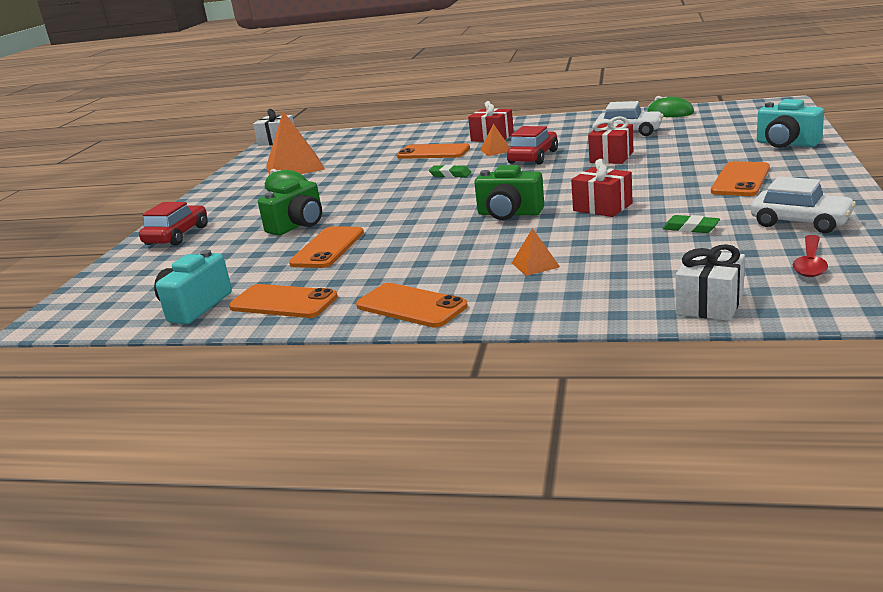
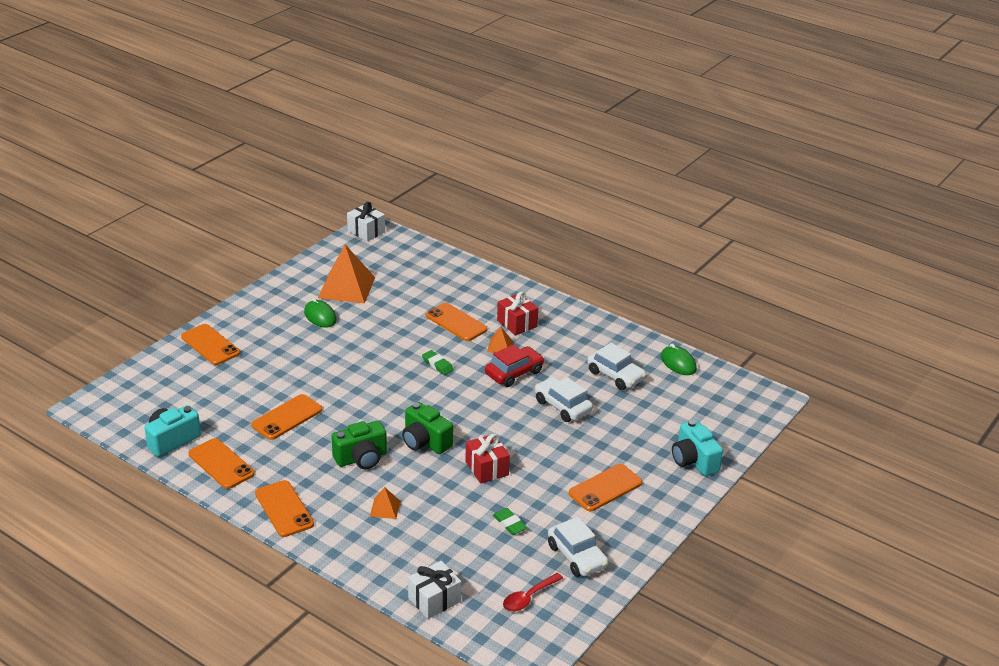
camera: 20 degrees right, 10 degrees up
red car [139,202,208,246] -> orange phone [181,324,240,365]
green camera [258,180,322,236] -> green camera moved to [331,421,387,469]
red gift [588,116,633,164] -> white car [535,377,593,422]

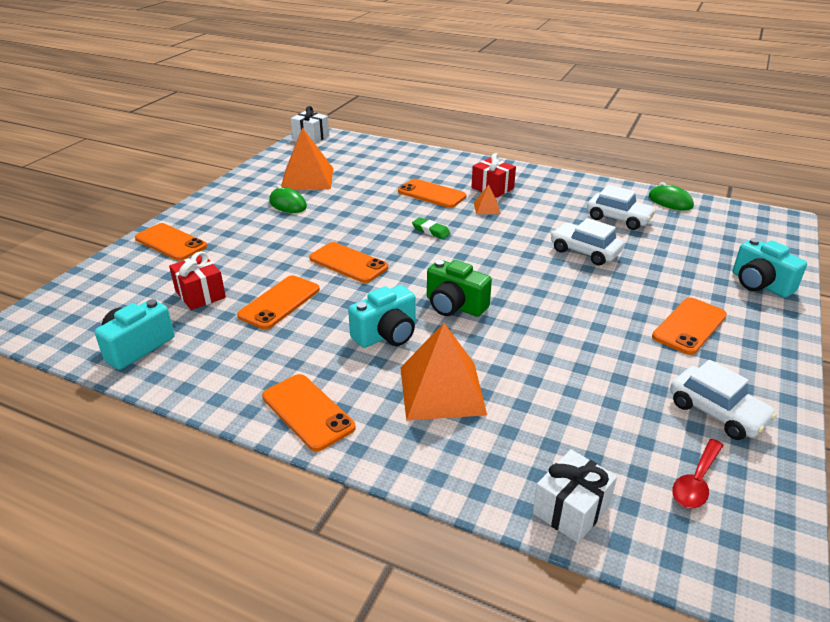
camera: 10 degrees left, 0 degrees up
orange phone [189,438,255,489] -> orange phone moved to [309,242,388,283]
green camera [331,421,387,469] -> turquoise camera [348,285,415,348]
orange pyramid [370,487,400,519] -> orange pyramid [400,323,487,421], size x2.18
red gift [465,434,510,484] -> red gift moved to [169,251,226,310]
red car [485,344,544,387] -> none
green eraser [493,508,527,535] -> none

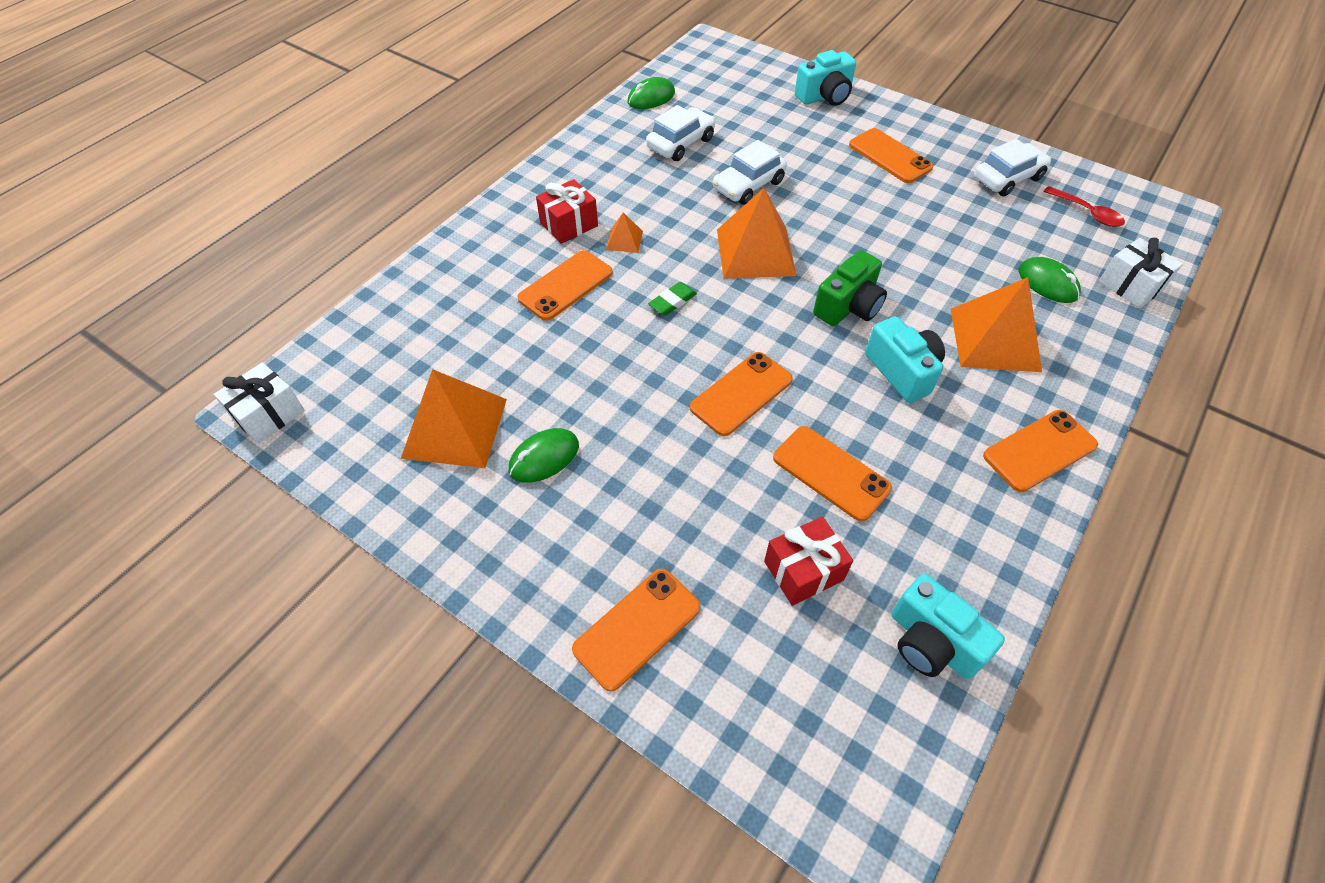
camera: 80 degrees left, 20 degrees up
none -> orange pyramid [717,188,796,279]
none -> green mouse [1019,257,1081,303]

